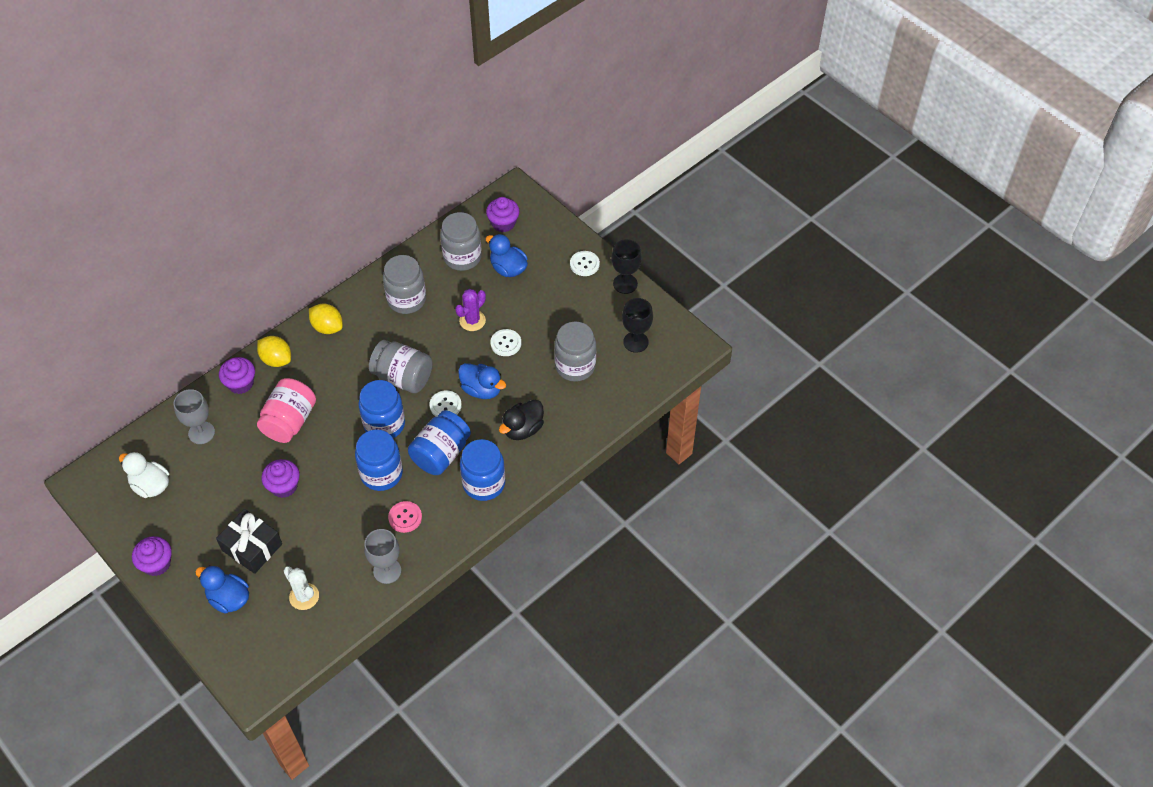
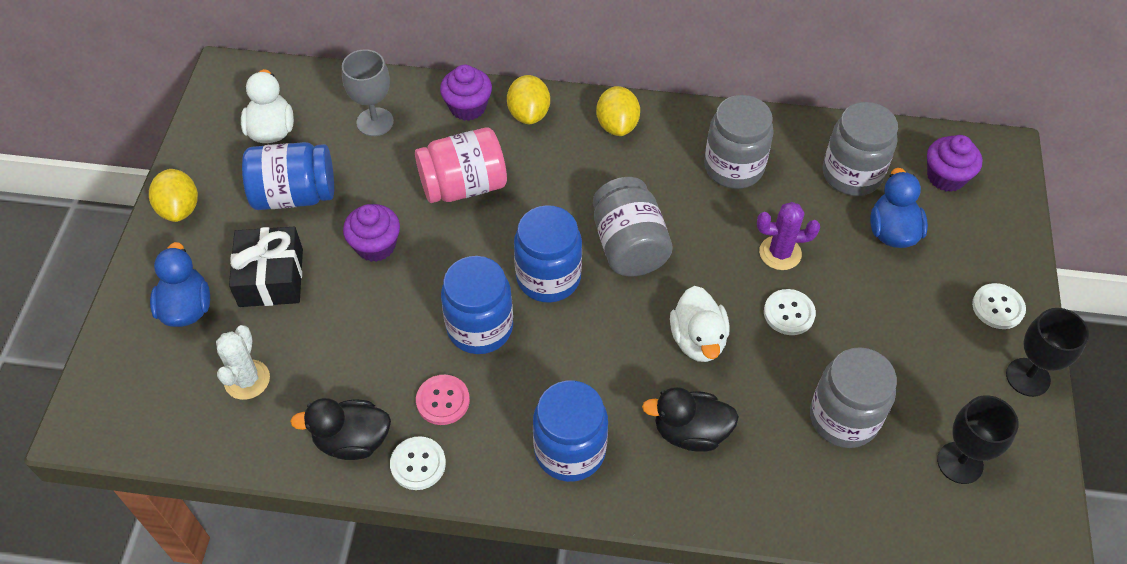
camera: 50 degrees right, 0 degrees up
purple cupcake [132,536,172,576] -> yellow lemon [149,169,198,222]
grey goblet [364,529,401,584] -> black duck [290,398,391,460]
blue jar [408,410,471,475] -> blue jar moved to [242,142,334,210]
white button [430,390,462,416] -> white button moved to [390,436,446,490]
blue duck [458,363,506,399] -> white duck [670,286,729,362]

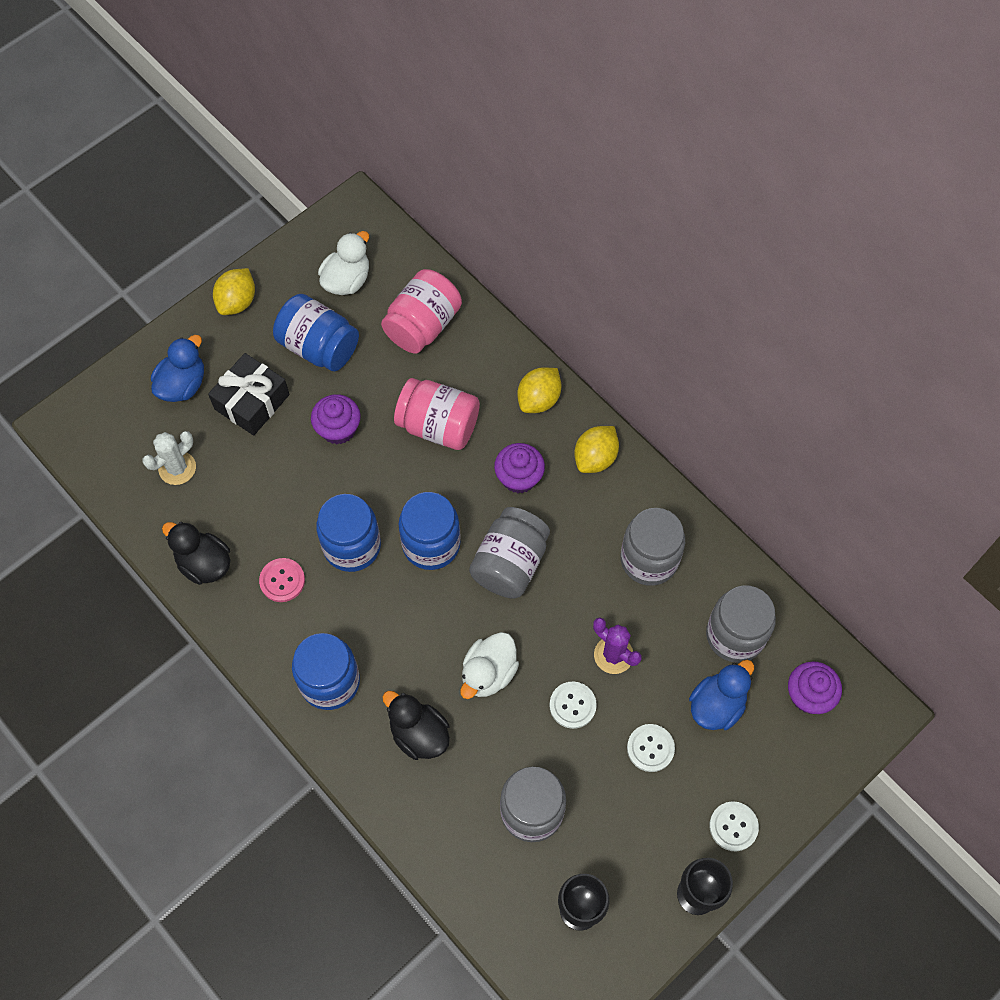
camera: 40 degrees right, 10 degrees up
grey goblet [342,49,394,136] -> pink jar [381,269,462,353]
white button [390,436,446,490] -> white button moved to [627,724,675,772]
purple cupcake [440,65,492,121] -> purple cupcake moved to [494,443,545,493]

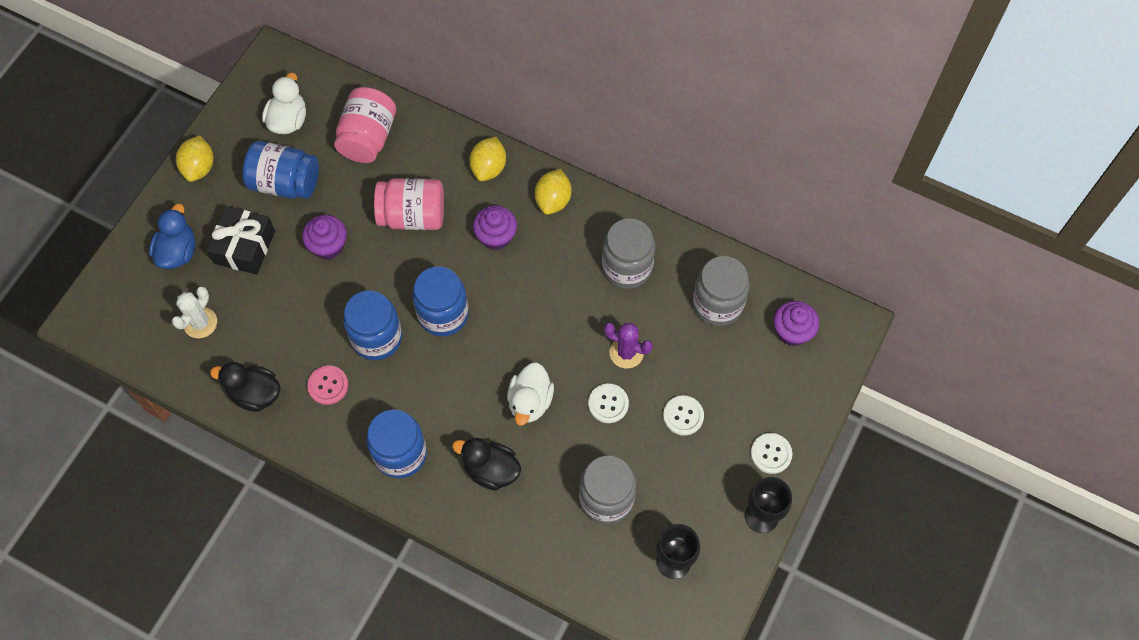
camera: 20 degrees left, 0 degrees up
grey jar [469,507,550,598] -> none
blue duck [689,660,754,730] -> none

